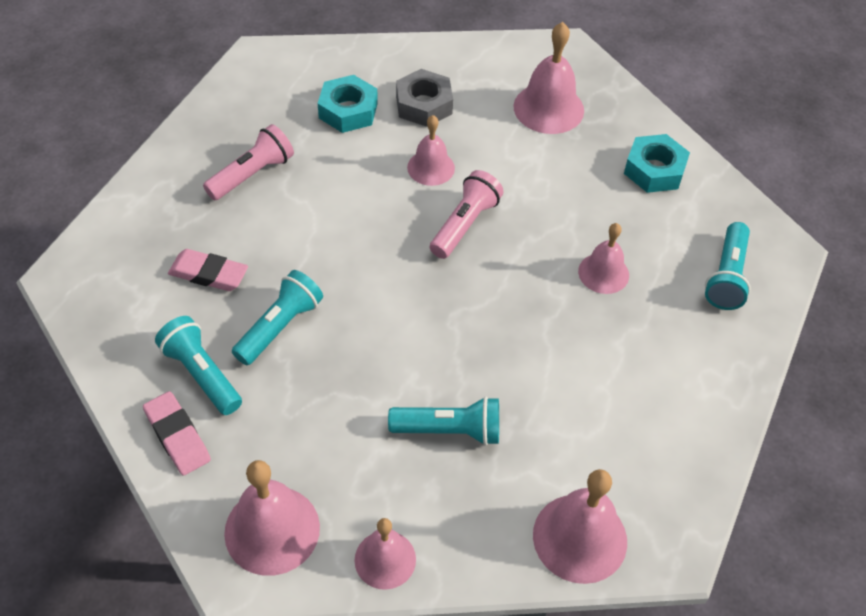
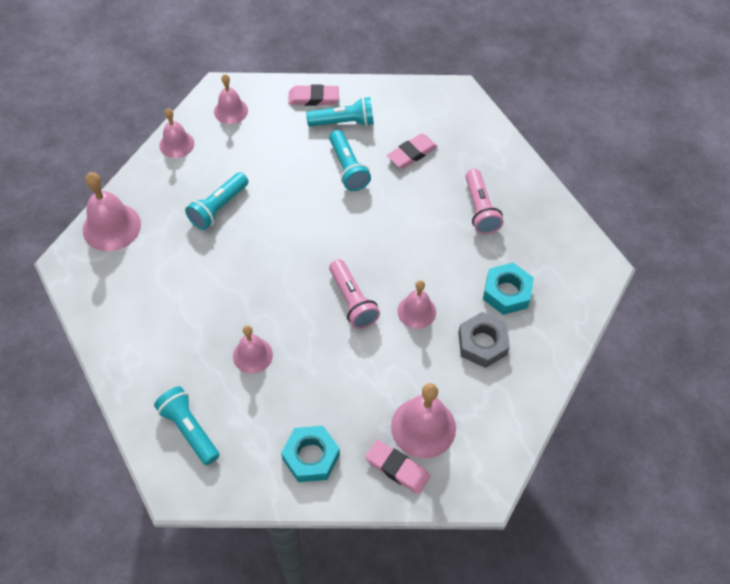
camera: 125 degrees right, 5 degrees up
pink bell [224,460,320,576] -> pink bell [214,74,248,124], size x0.64
none -> pink eraser [365,440,430,494]

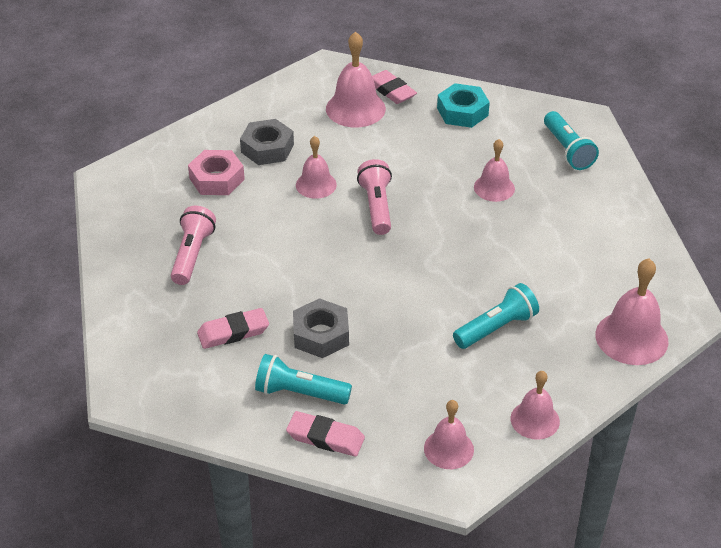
camera: 160 degrees left, 15 degrees down
turquoise flashlight [329,130,371,191] -> grey nut [293,298,349,358]
turquoise nut [483,263,534,315] -> pink nut [188,150,245,195]

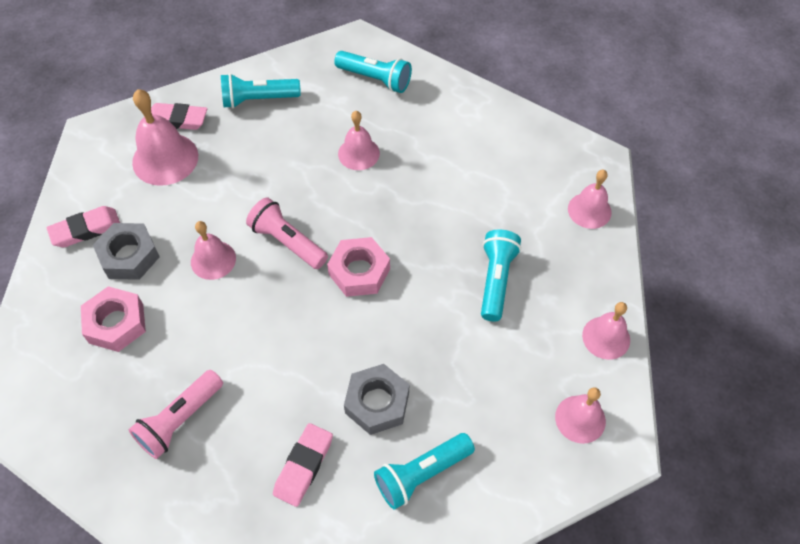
camera: 45 degrees left, 15 degrees up
pink flashlight [171,206,216,285] -> pink flashlight turned 105 degrees counterclockwise [129,370,223,459]
pink eraser [286,411,365,457] -> pink eraser moved to [47,206,120,247]
turquoise nut [437,83,490,128] -> turquoise flashlight [221,73,301,108]
pink bell [595,259,669,365] -> pink bell [568,170,612,229], size x0.64
none -> pink nut [327,237,390,297]

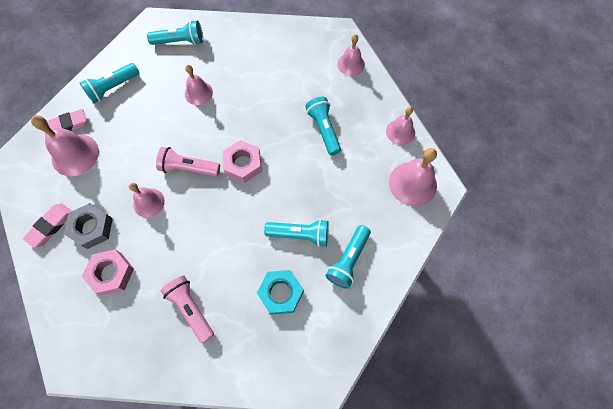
camera: 30 degrees left, 10 degrees up
pink flashlight [129,370,223,459] -> pink flashlight turned 135 degrees clockwise [161,276,214,343]
pink eraser [273,423,333,507] -> turquoise nut [257,270,304,315]
grey nut [344,364,409,435] -> turquoise flashlight [264,219,329,247]
pink bell [555,387,606,444] -> pink bell [389,148,437,206], size x1.56

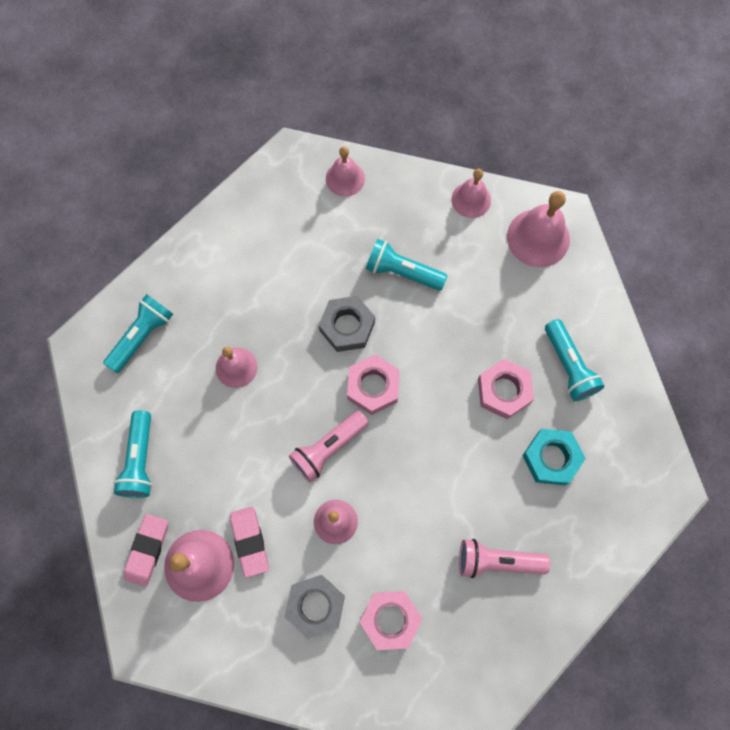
camera: 50 degrees left, 5 degrees up
pink eraser [23,203,72,248] -> pink eraser moved to [230,507,269,578]
turquoise flashlight [264,219,329,247] -> pink nut [478,359,534,419]
none -> grey nut [319,296,375,352]

